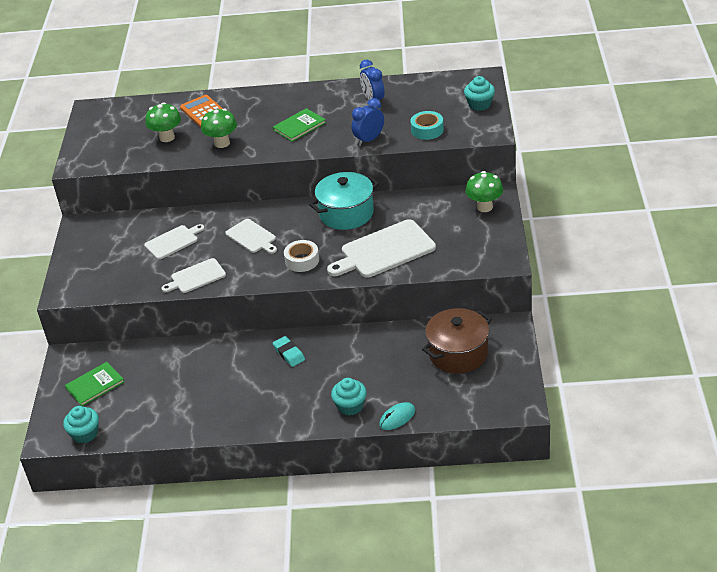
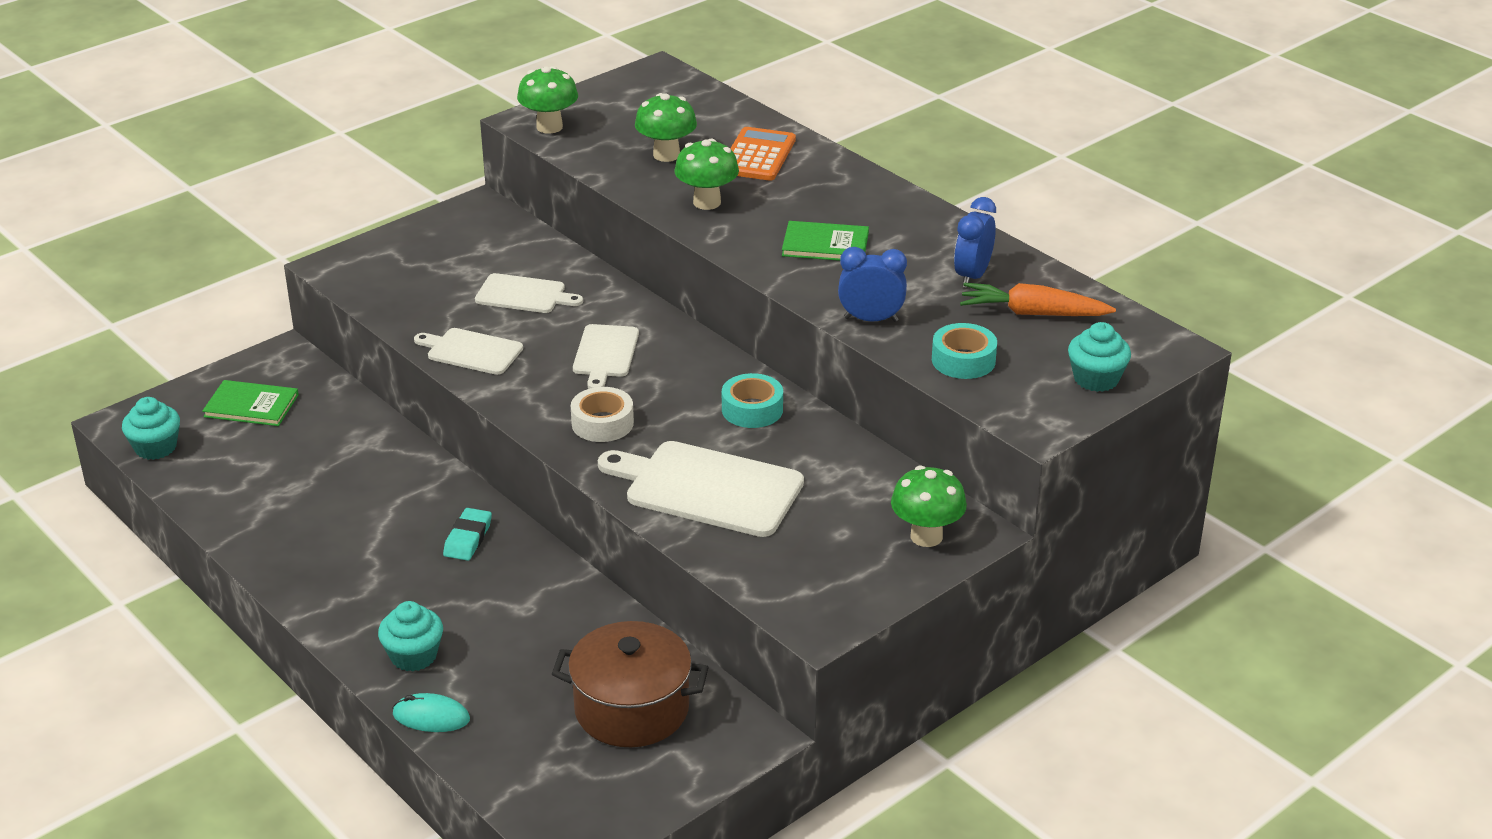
camera: 45 degrees right, 5 degrees down
turquoise pot [309,172,379,230] -> turquoise tape [722,373,783,428]
none -> green mushroom [517,66,578,134]
none -> orange carrot [960,283,1116,316]

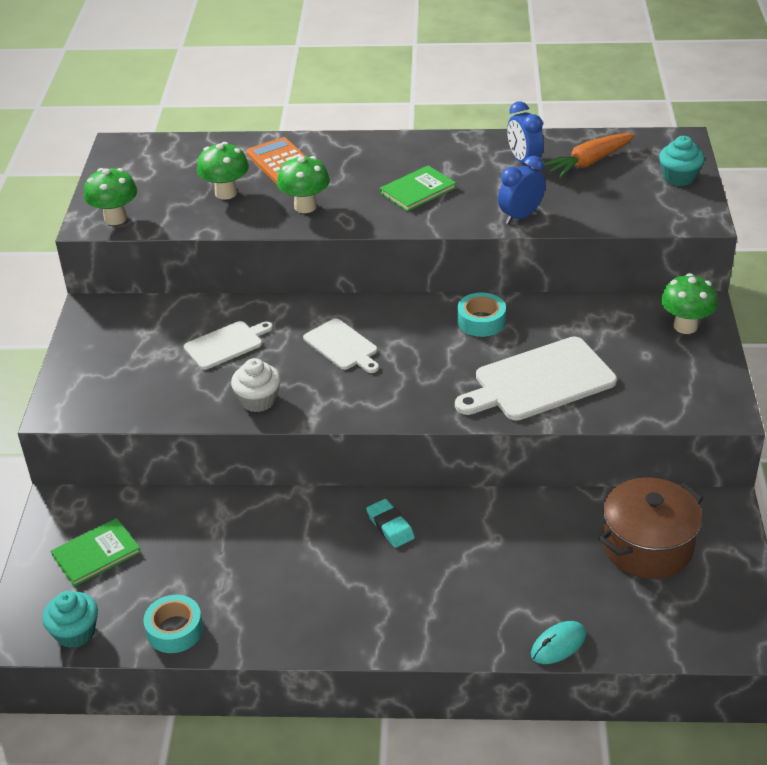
camera: 45 degrees left, 5 degrees up
turquoise cupcake [378,601,443,672] -> none
white cutting board [414,328,523,375] -> white cupcake [231,358,281,412]
white tape [571,387,634,442] -> none
turquoise tape [932,323,997,379] -> turquoise tape moved to [143,595,203,653]

